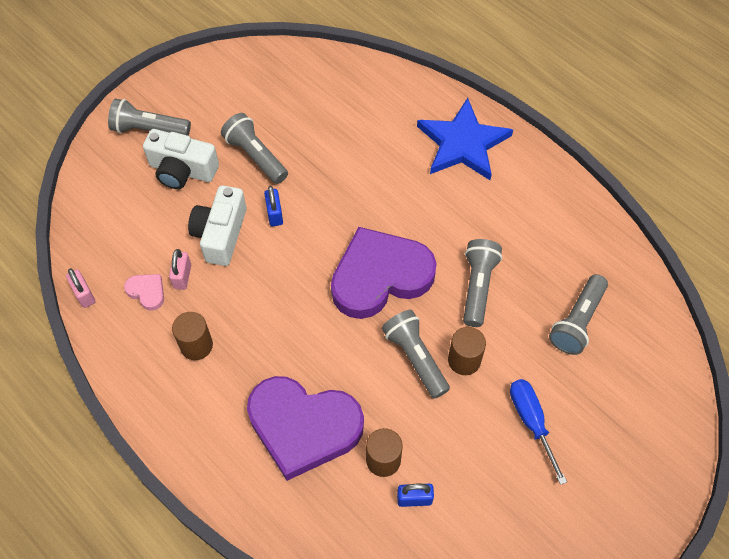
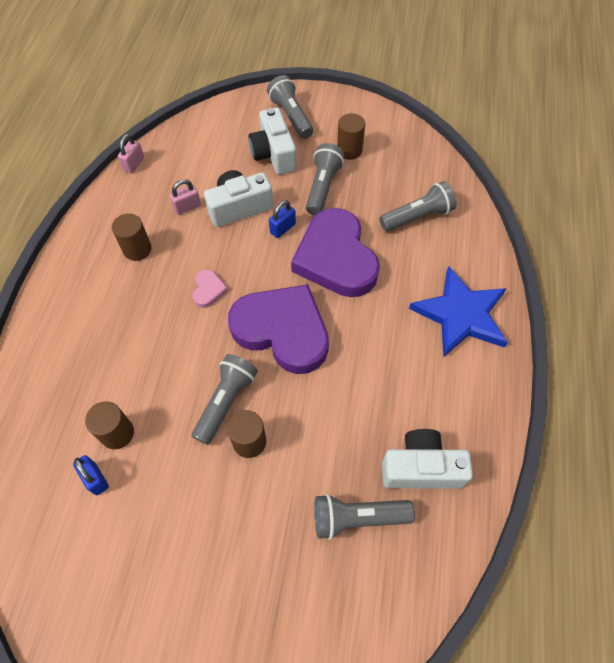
camera: 55 degrees right, 0 degrees up
pink heart [124,274,164,311] -> pink heart moved to [193,269,228,308]
purple heart [247,376,364,481] -> purple heart moved to [291,208,380,297]
grey flashlight [463,239,502,327] -> grey flashlight moved to [379,181,456,231]
blue screwdriver [510,379,567,485] -> none
none -> brown cylinder [337,113,365,160]
none -> white camera [382,429,473,489]

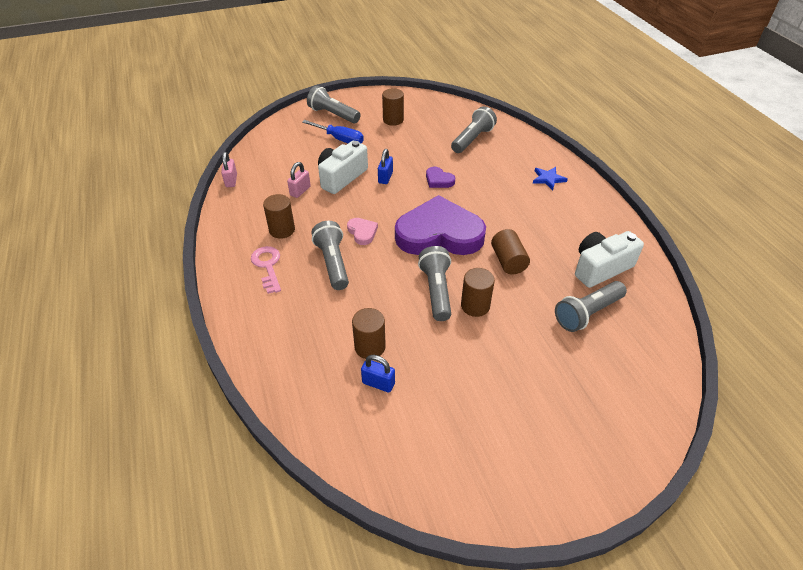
camera: 30 degrees left, 15 degrees down
white camera [249,108,296,175] -> blue screwdriver [302,120,364,144]
purple heart [291,208,380,297] -> purple heart [426,167,455,188], size x0.40
grey flashlight [306,143,345,215] -> grey flashlight moved to [311,221,349,290]
blue star [409,266,508,357] -> blue star [533,167,568,190], size x0.45
none -> pink key [251,246,281,294]
none -> brown cylinder [491,229,530,275]

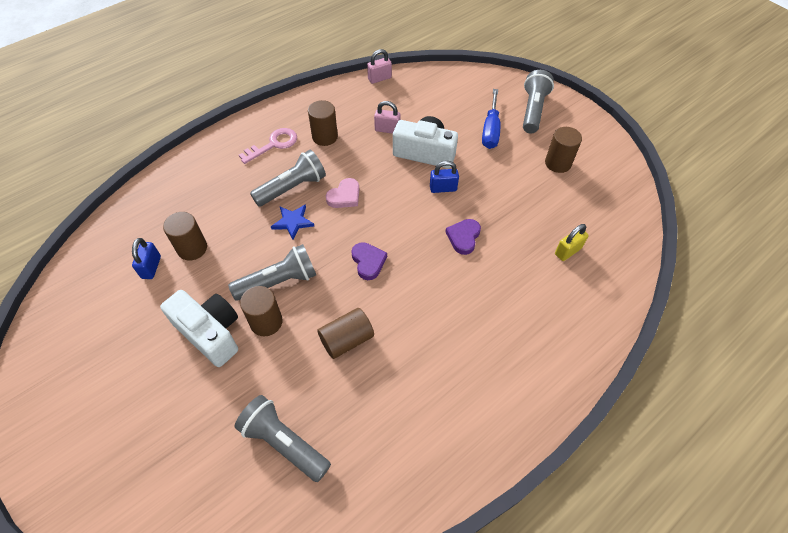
camera: 70 degrees right, 10 degrees up
purple heart [395,195,486,255] -> purple heart [351,242,387,280], size x0.40
grey flashlight [451,106,497,153] -> yellow padlock [555,224,588,261]
blue star [533,167,568,190] -> blue star moved to [271,204,314,240]
white camera [575,231,644,288] -> white camera moved to [160,290,238,367]

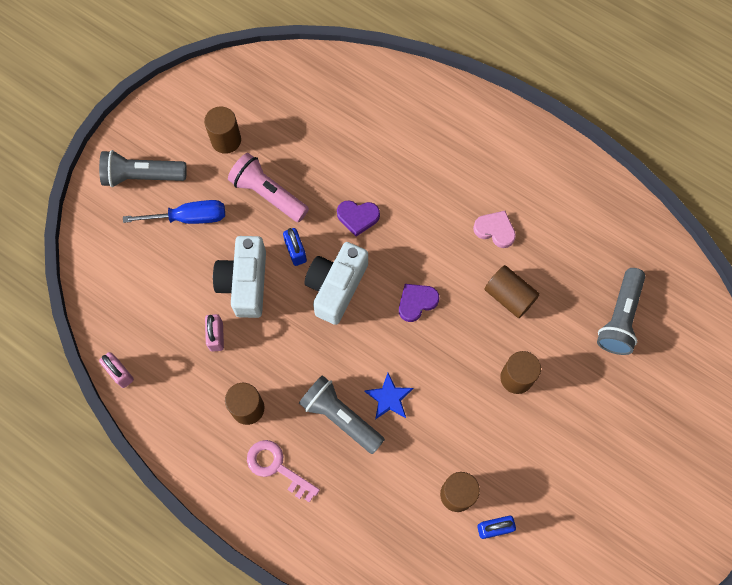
camera: 105 degrees left, 15 degrees up
white camera [160,290,238,367] -> white camera moved to [305,242,368,325]
grey flashlight [228,244,316,301] -> none
pink heart [326,178,359,208] -> pink heart moved to [473,211,516,248]
yellow padlock [555,224,588,261] -> none
none -> pink flashlight [228,153,309,222]

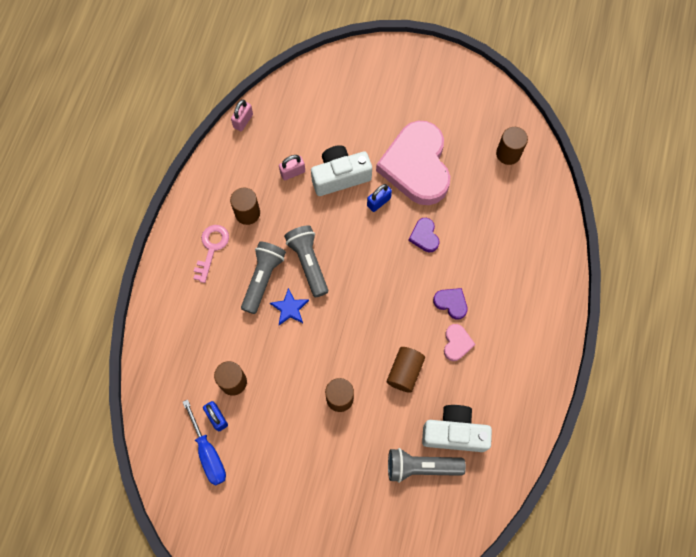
camera: 70 degrees right, 0 degrees up
grey flashlight [99,150,187,187] -> grey flashlight moved to [284,225,328,297]
blue screwdriver [123,200,225,224] -> blue screwdriver moved to [183,399,226,485]
brown cylinder [204,106,241,154] -> brown cylinder moved to [496,127,528,165]
pink flashlight [228,153,309,222] -> pink heart [376,121,450,205]
white camera [305,242,368,325] -> white camera moved to [422,405,492,452]
purple heart [399,284,440,322] -> purple heart moved to [433,288,468,320]

